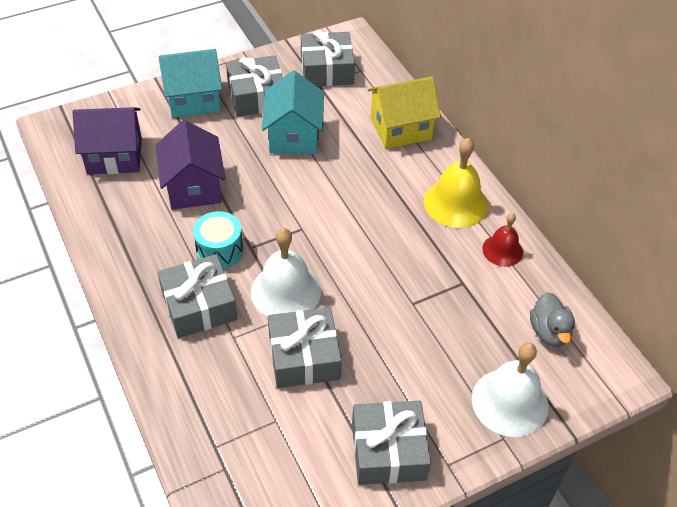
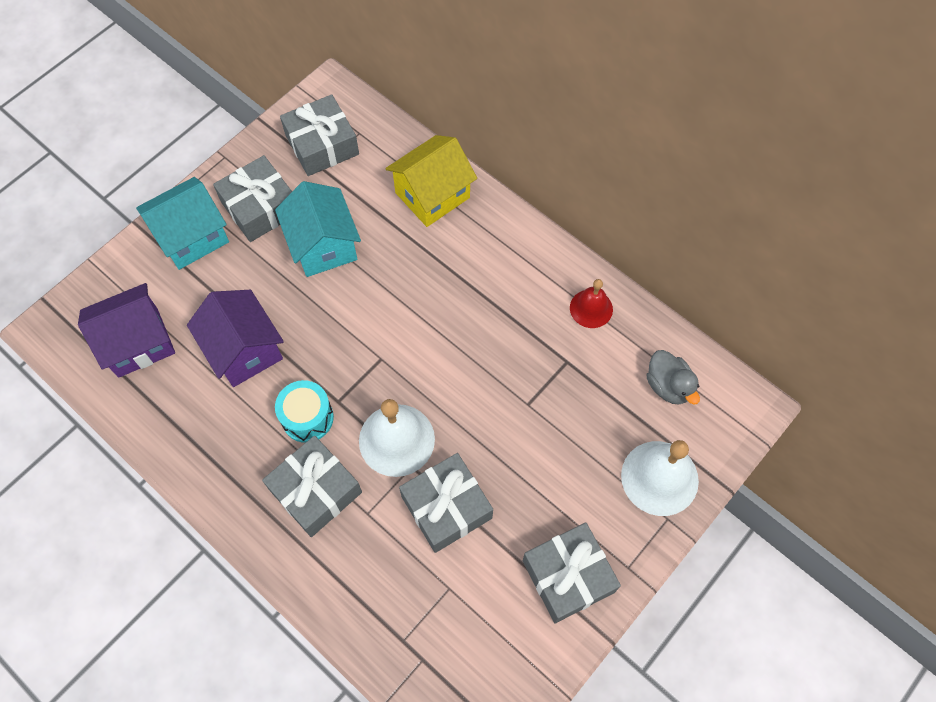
camera: 20 degrees left, 15 degrees up
yellow bell [424,138,488,228] -> none

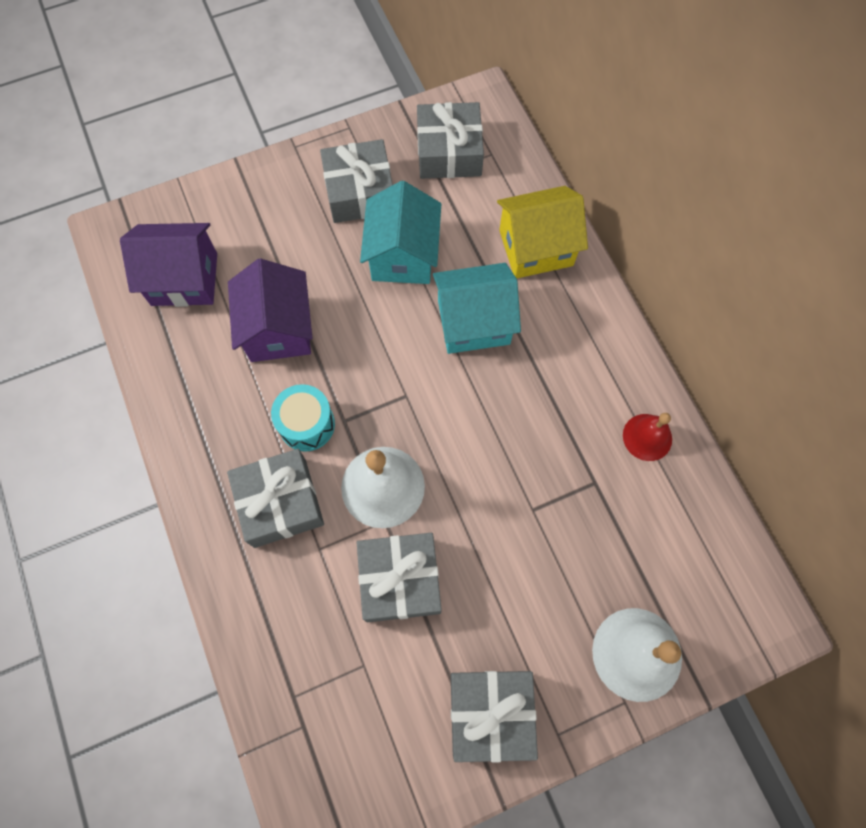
camera: 25 degrees right, 5 degrees up
turquoise house [136,177,229,270] -> turquoise house moved to [433,263,521,354]
grey duck [646,350,700,405] -> none

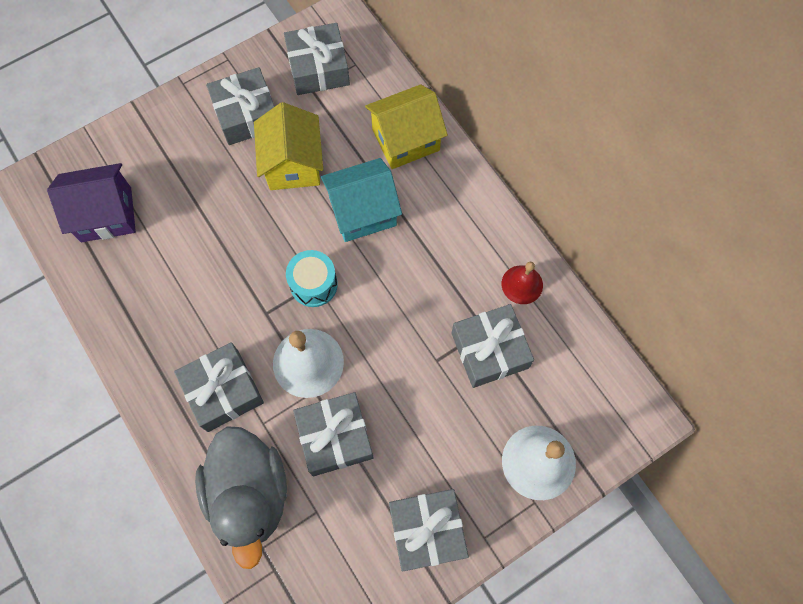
camera: 10 degrees left, 0 degrees up
purple house [228,258,312,362] -> none
turquoise drum [271,384,335,452] -> turquoise drum moved to [286,250,338,307]
turquoise house [360,181,441,284] -> yellow house [254,102,323,190]
none -> grey duck [195,426,287,569]
none -> grey gift [451,304,534,388]

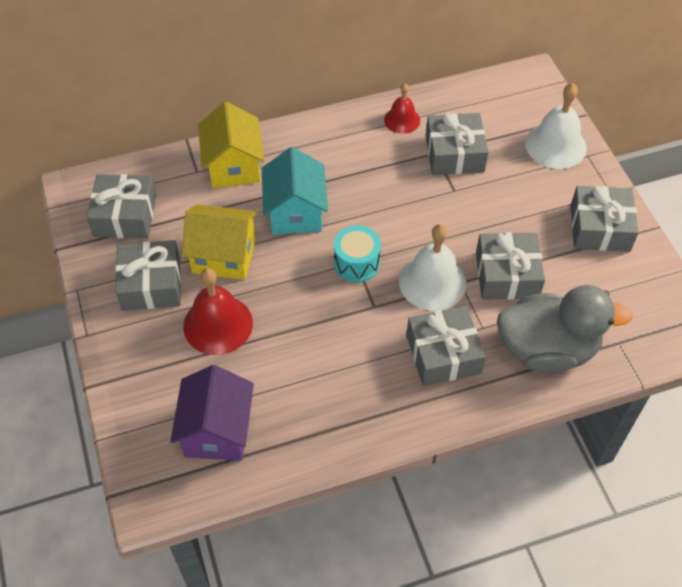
camera: 75 degrees left, 15 degrees down
none -> red bell [183,268,253,355]

